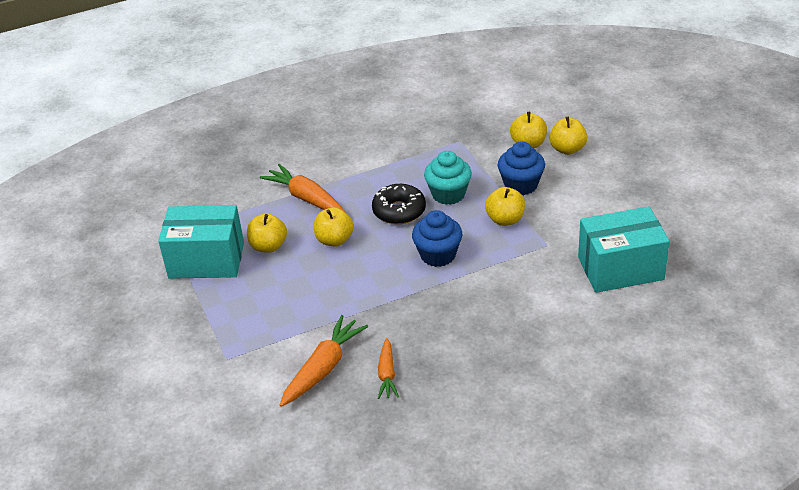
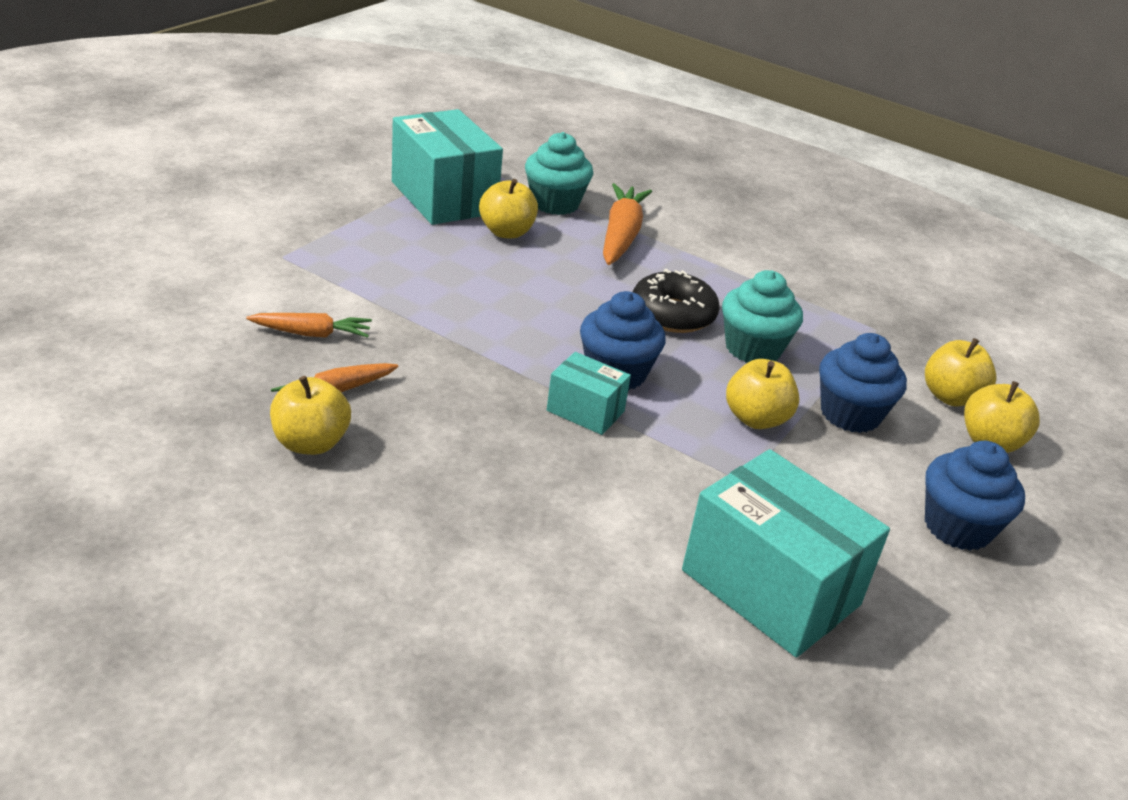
camera: 50 degrees right, 5 degrees down
orange carrot [280,315,368,407] -> orange carrot [246,313,372,338], size x0.61
yellow apple [314,207,354,247] -> yellow apple moved to [270,376,351,455]
none -> turquoise cupcake [525,132,593,215]
none -> turquoise box [547,352,631,435]
none -> blue cupcake [925,441,1025,551]

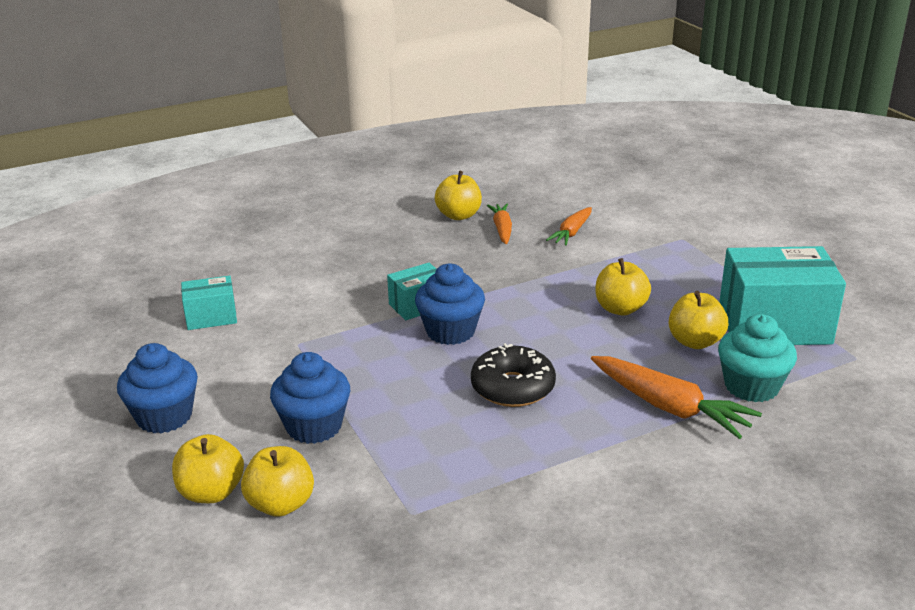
camera: 125 degrees right, 5 degrees down
turquoise box [682,449,890,658] -> turquoise box [181,276,237,330], size x0.51
turquoise cupcake [722,270,803,363] -> none
yellow apple [726,359,799,429] -> yellow apple moved to [595,258,651,315]

